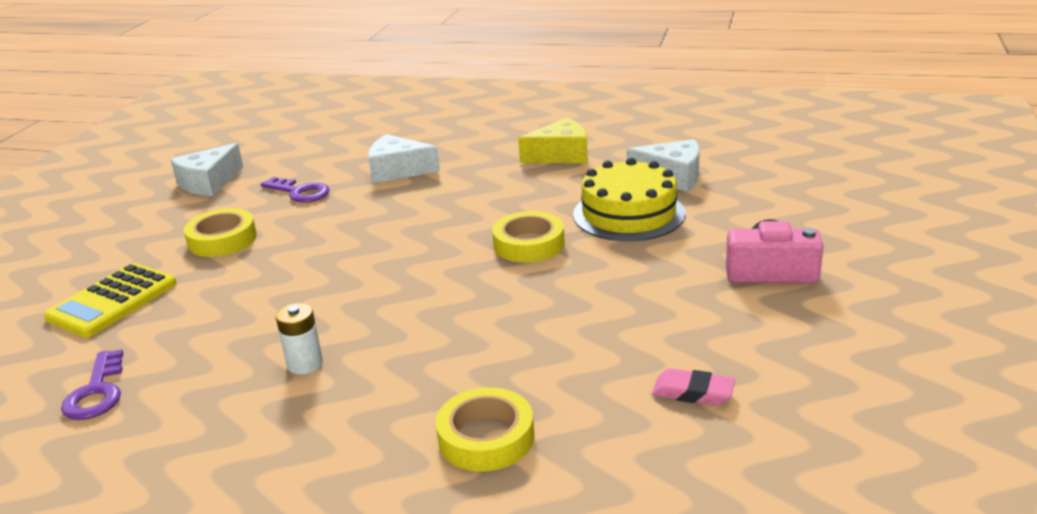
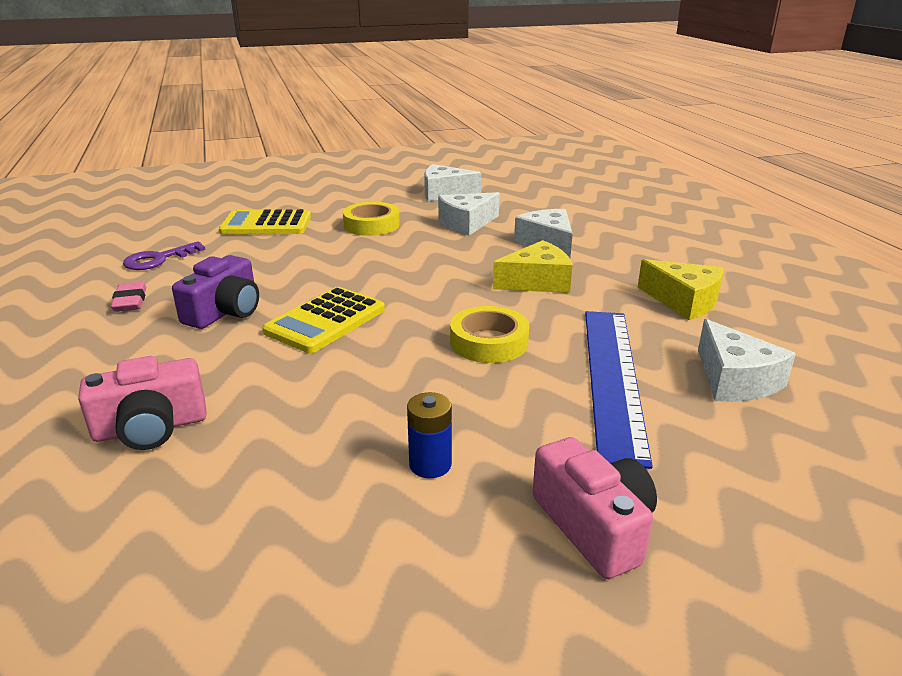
camera: 55 degrees right, 0 degrees up
purple key [261,177,330,203] -> white cheese [438,192,500,235]
white battery [276,303,323,374] -> purple camera [172,255,259,329]
yellow tape [436,387,534,471] -> pink camera [78,356,207,450]
yellow cake [573,158,686,241] -> blue ruler [585,311,653,469]
pink eraser [652,368,735,406] -> pink eraser moved to [111,282,146,312]
none -> yellow calculator [262,287,385,353]
none -> blue battery [407,392,452,478]
none -> yellow cheese [493,240,573,293]

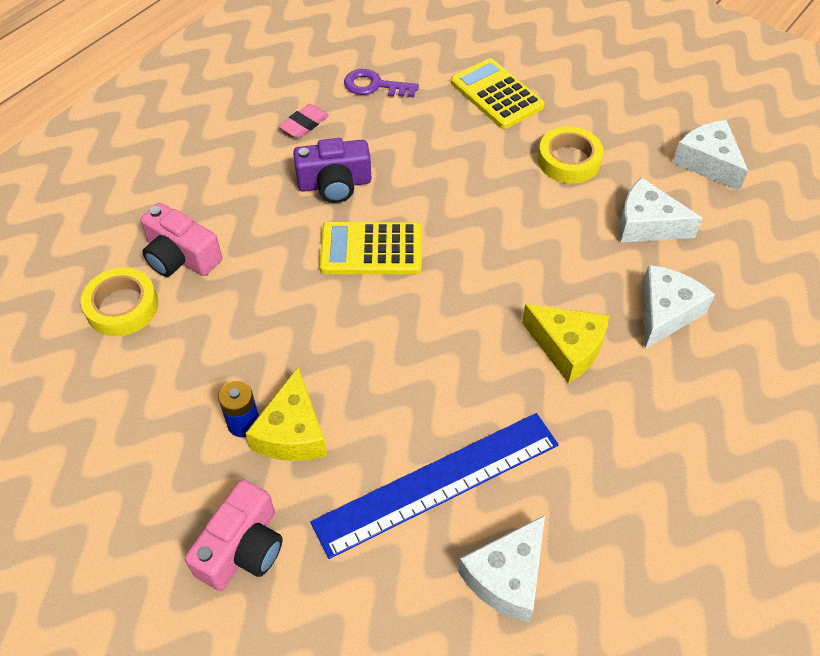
camera: 55 degrees right, 25 degrees up
yellow tape [450,306,529,363] -> yellow tape moved to [81,268,158,336]
yellow cheese [638,259,723,320] -> yellow cheese moved to [246,367,327,461]

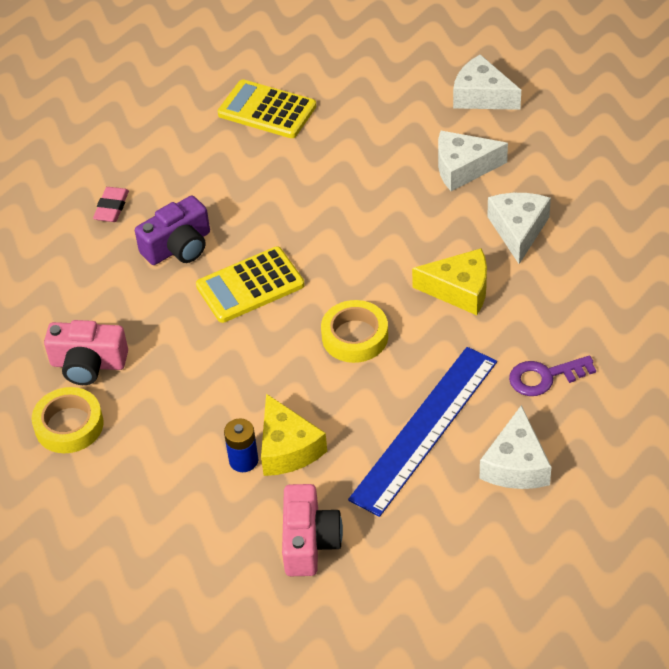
camera: 25 degrees left, 5 degrees down
purple key [344,69,419,98] -> purple key moved to [509,355,596,396]
yellow tape [538,127,603,184] -> yellow tape moved to [321,300,388,363]

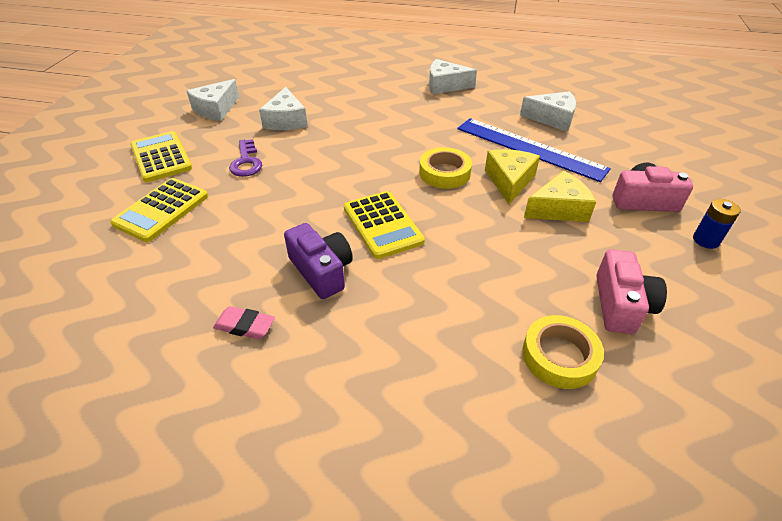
camera: 90 degrees left, 5 degrees down
pink camera [44,320,128,385] -> pink camera moved to [596,249,667,334]
blue battery [224,418,258,472] -> blue battery moved to [693,199,741,249]
yellow cheese [412,248,487,315] -> yellow cheese moved to [485,149,540,204]
white cheese [487,193,551,264] -> white cheese moved to [429,59,477,94]
purple key [509,355,596,396] -> purple key moved to [229,139,262,177]
none -> yellow calculator [130,131,192,182]

